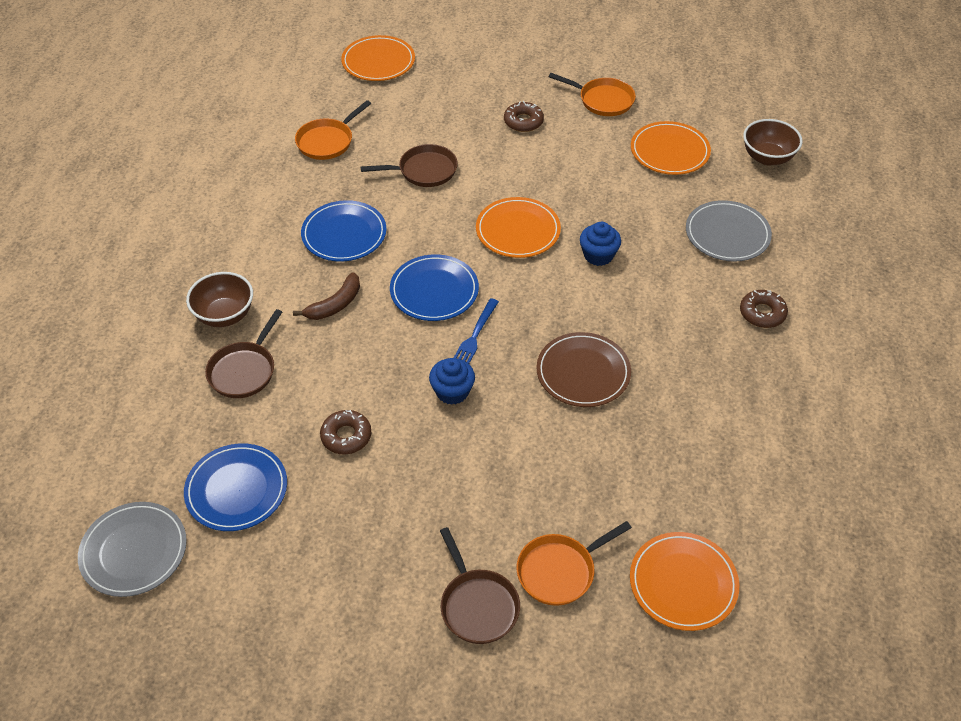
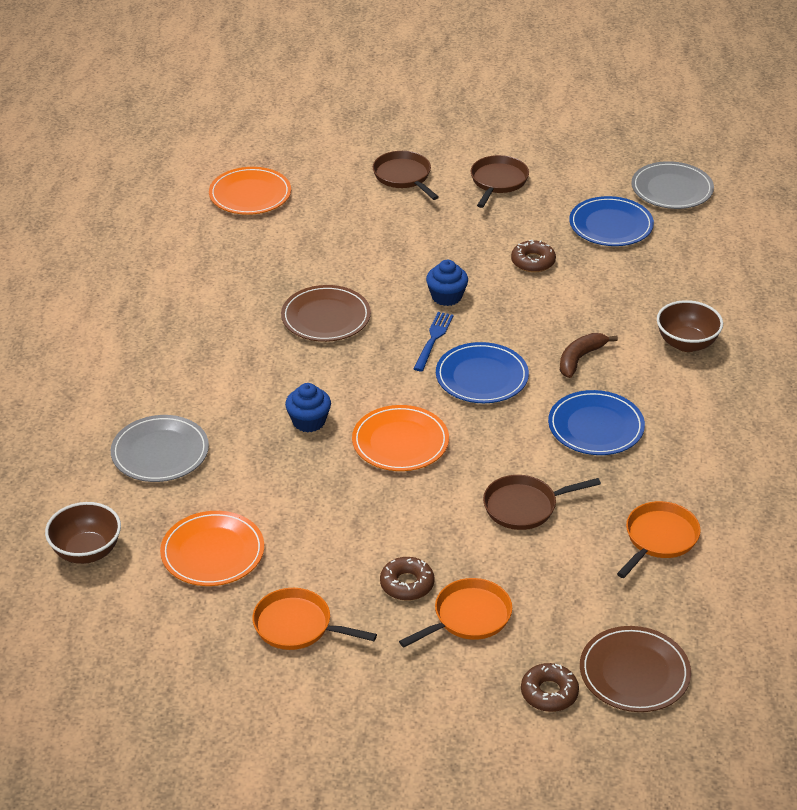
camera: 175 degrees right, 10 degrees down
brown pan [205,309,282,398] -> brown pan moved to [471,155,529,208]
orange plate [341,35,415,81] -> brown plate [580,626,691,712]
orange pan [516,521,632,606] -> orange pan moved to [399,578,512,647]
brown donut [740,290,788,328] -> brown donut moved to [521,663,579,712]

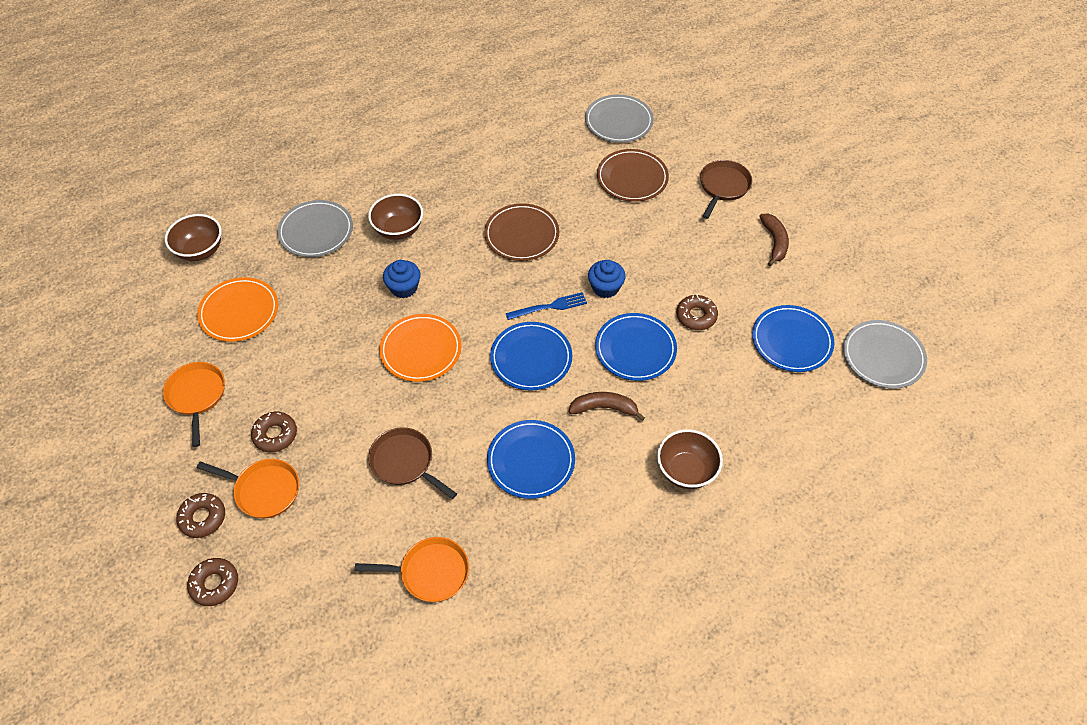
camera: 55 degrees right, 15 degrees up
orange plate [209,167,291,215] -> grey plate [585,95,654,143]
brown pan [471,155,529,208] -> brown banana [759,214,789,266]
brown plate [580,626,691,712] -> brown plate moved to [597,149,669,202]
none -> brown donut [176,493,225,538]
none -> brown bowl [368,194,423,240]
none -> blue plate [595,313,677,381]

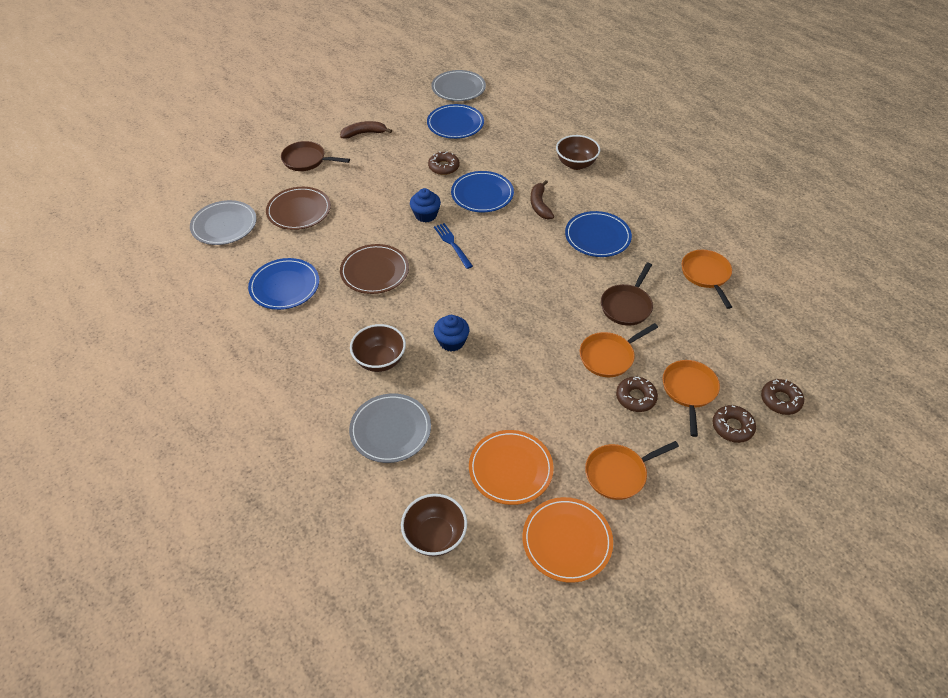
camera: 100 degrees left, 5 degrees down
orange plate [379,314,461,382] -> orange plate moved to [523,497,613,583]
blue plate [490,322,572,390] -> blue plate moved to [248,258,319,310]
none -> orange pan [580,323,658,377]

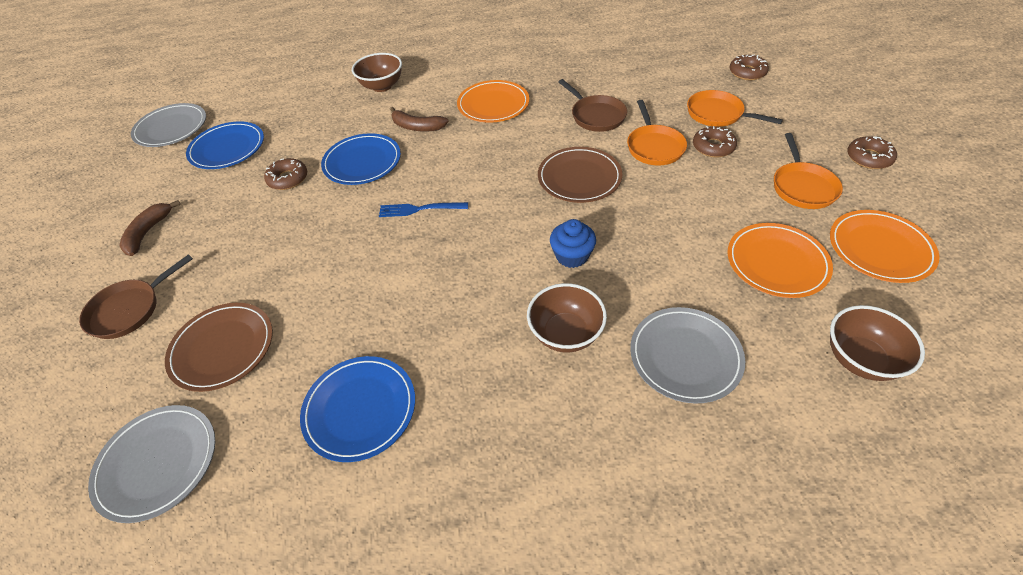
camera: 60 degrees left, 0 degrees up
brown plate [340,244,409,294] -> brown plate moved to [538,147,623,203]
blue cupcake [410,188,441,222] -> none
blue plate [565,211,632,257] -> orange plate [457,80,529,123]
orange pan [682,250,732,309] -> none
brown donut [712,405,756,443] -> brown donut moved to [847,136,897,169]

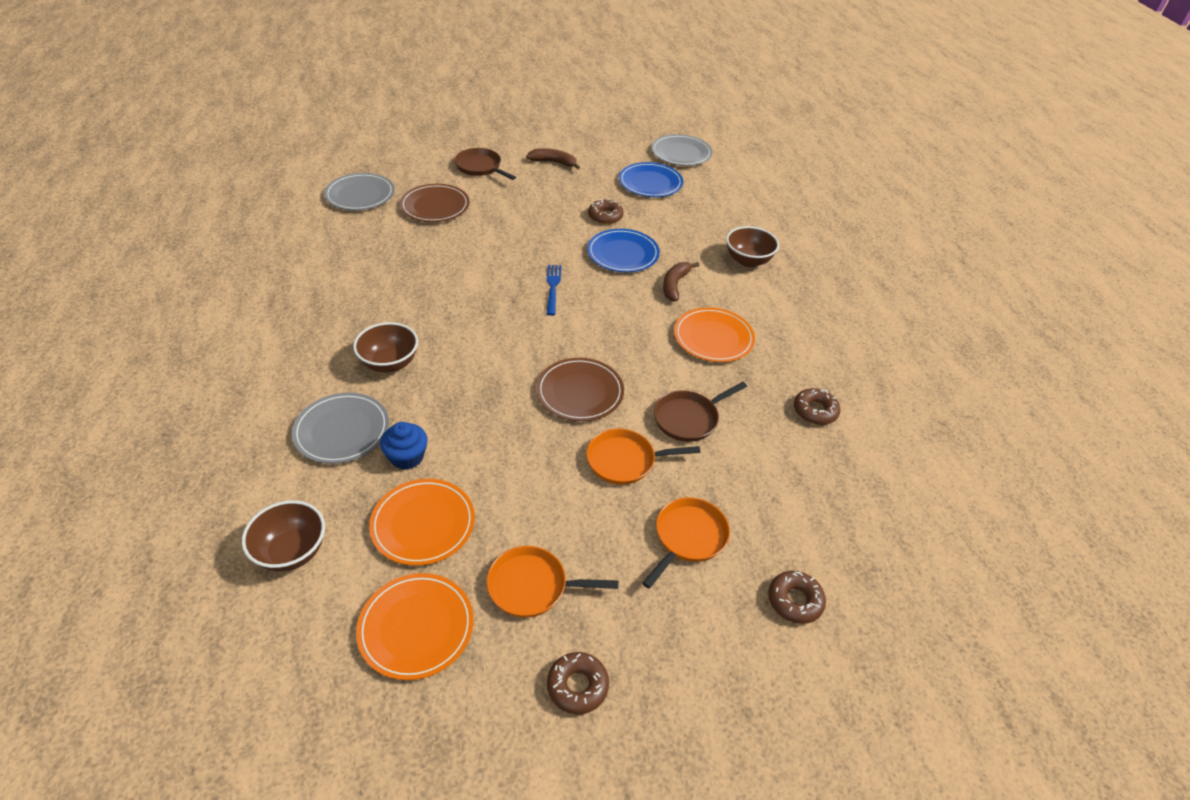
camera: 85 degrees right, 5 degrees down
blue plate [300,356,415,462] -> none
blue cupcake [550,219,596,268] -> blue cupcake moved to [380,422,428,470]
brown donut [693,126,737,158] -> brown donut moved to [794,388,840,425]

